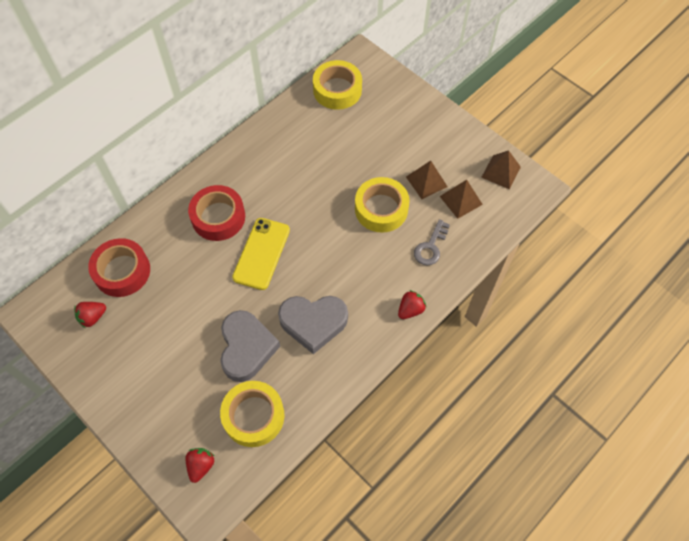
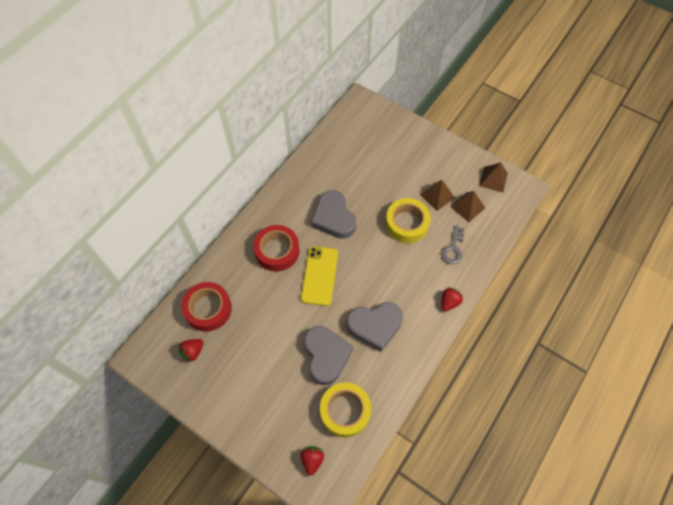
camera: 10 degrees left, 0 degrees up
yellow tape [313,60,362,110] -> none
none -> grey heart [311,190,356,239]

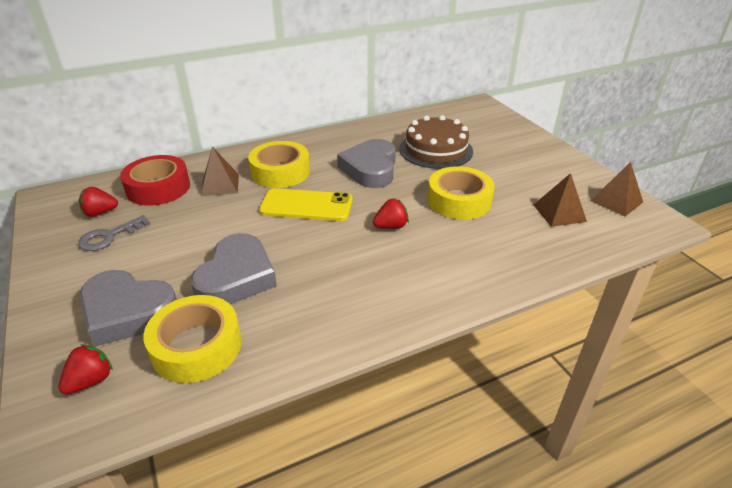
camera: 30 degrees right, 25 degrees down
red tape [253,225,299,272] -> yellow tape [248,141,310,188]
yellow phone [301,246,338,306] -> yellow phone turned 60 degrees clockwise [259,188,353,221]
grey heart [347,302,403,352] -> grey heart moved to [80,270,177,347]
brown pyramid [420,180,455,211] -> brown pyramid moved to [201,146,239,196]
grey key [441,225,464,264] -> grey key moved to [78,215,150,251]
red strawberry [441,287,463,311] -> red strawberry moved to [373,199,409,229]
none -> brown cake [399,115,473,169]

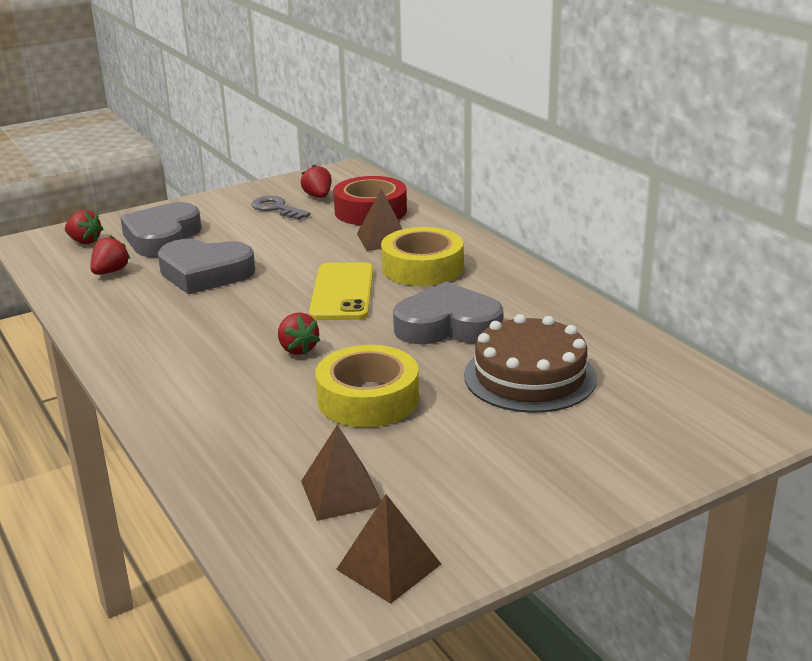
camera: 85 degrees right, 10 degrees down
yellow tape [143,295,242,383] -> red strawberry [90,236,131,275]

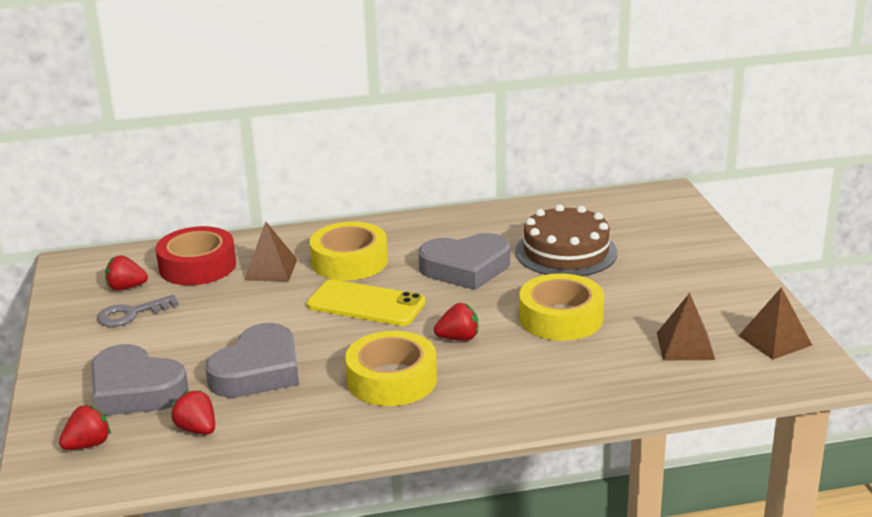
camera: 70 degrees left, 0 degrees up
grey heart [393,282,503,344] -> grey heart turned 120 degrees counterclockwise [418,233,510,290]
none -> yellow tape [345,331,437,406]

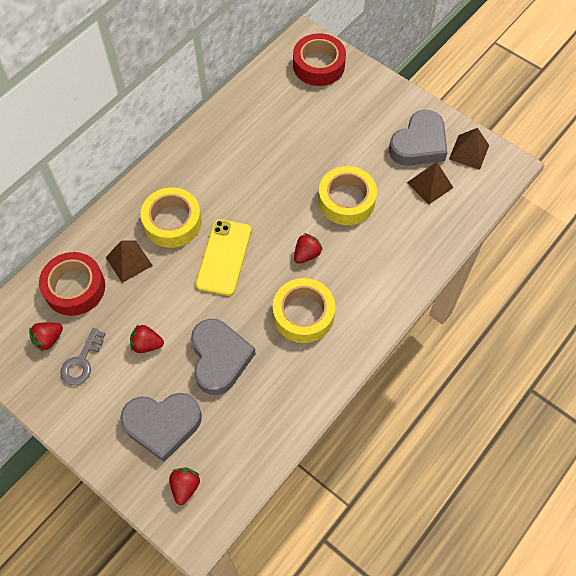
camera: 40 degrees left, 35 degrees up
red strawberry [171,390,215,435] -> red strawberry moved to [130,325,164,353]
yellow phone [307,279,426,326] -> yellow phone turned 60 degrees counterclockwise [195,219,251,296]
grey heart [418,233,510,290] -> grey heart moved to [389,110,447,166]
brown cake [515,204,618,276] -> none
none -> red tape [293,33,346,86]

